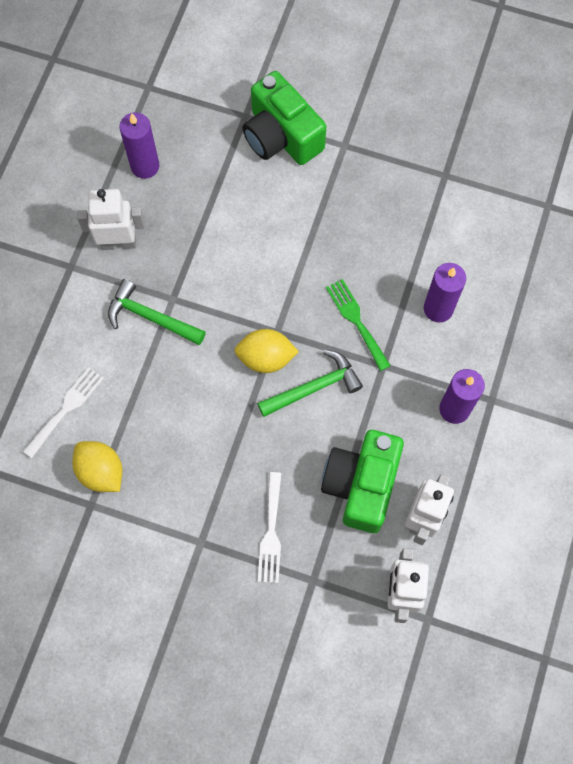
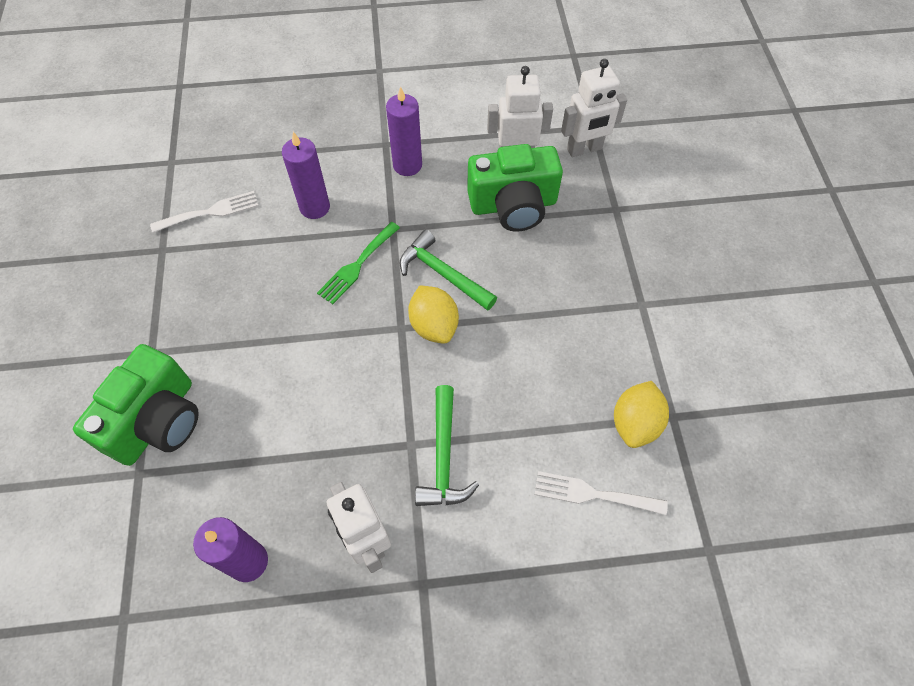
camera: 115 degrees left, 10 degrees down
white fork [258,472,282,583] -> white fork moved to [150,191,259,233]

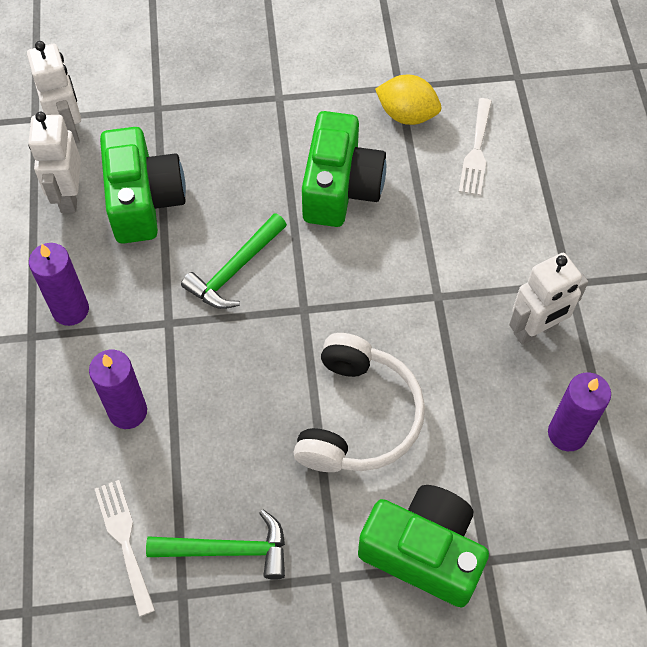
camera: 90 degrees left, 0 degrees up
green fork [317,222,400,304] -> none
yellow lemon [408,285,459,344] -> none
green hammer [415,385,479,506] -> green hammer moved to [146,510,285,580]
none -> white headphones [294,333,425,472]
none -> green camera [302,111,386,227]

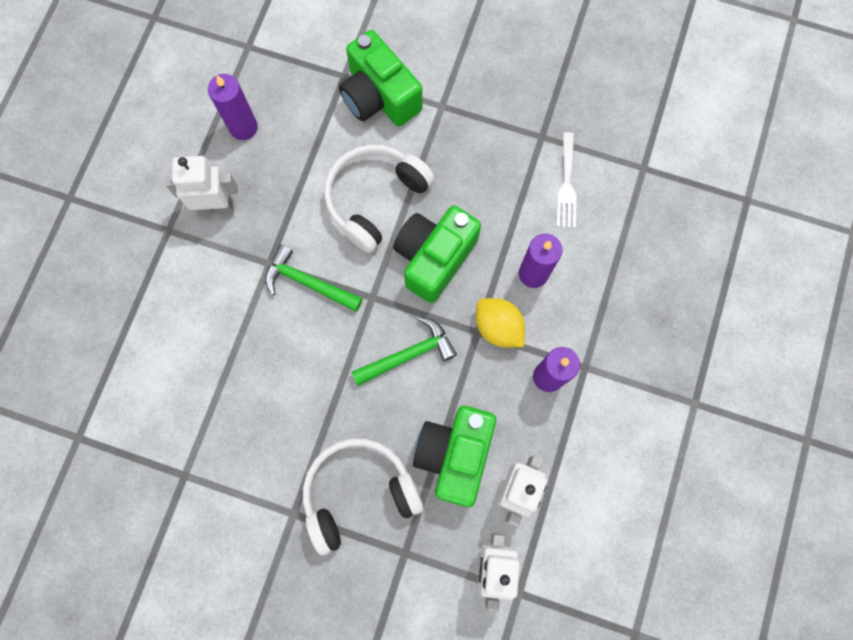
camera: 155 degrees left, 15 degrees up
green hammer [146,510,285,580] -> green hammer moved to [265,244,363,312]
green camera [302,111,386,227] -> green camera moved to [393,206,481,303]
yellow lemon [375,75,441,125] -> yellow lemon moved to [476,298,525,348]
white fork [459,98,492,196] -> none
none -> white headphones [303,439,424,555]

